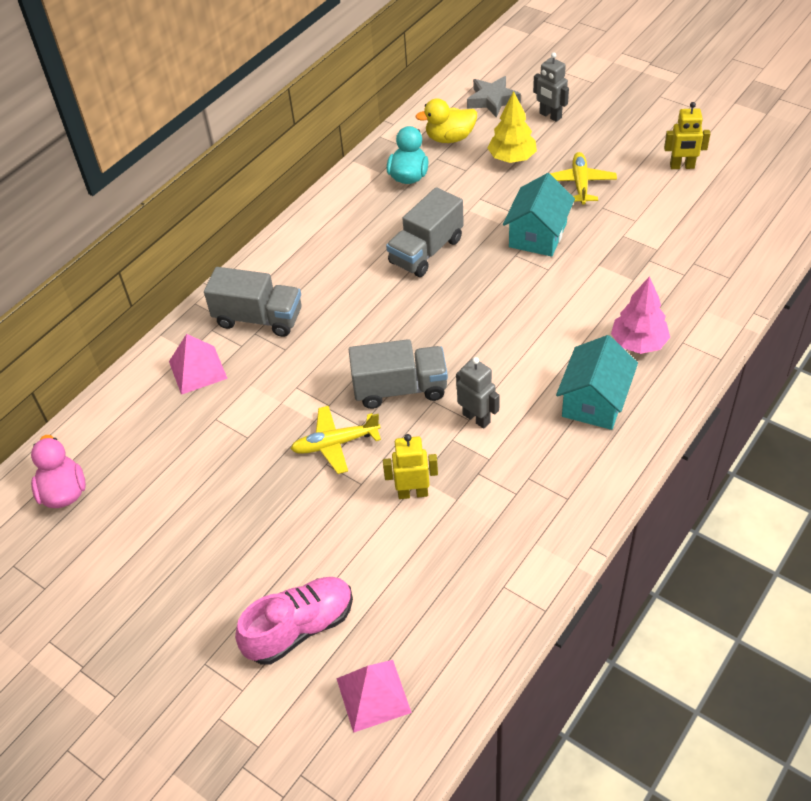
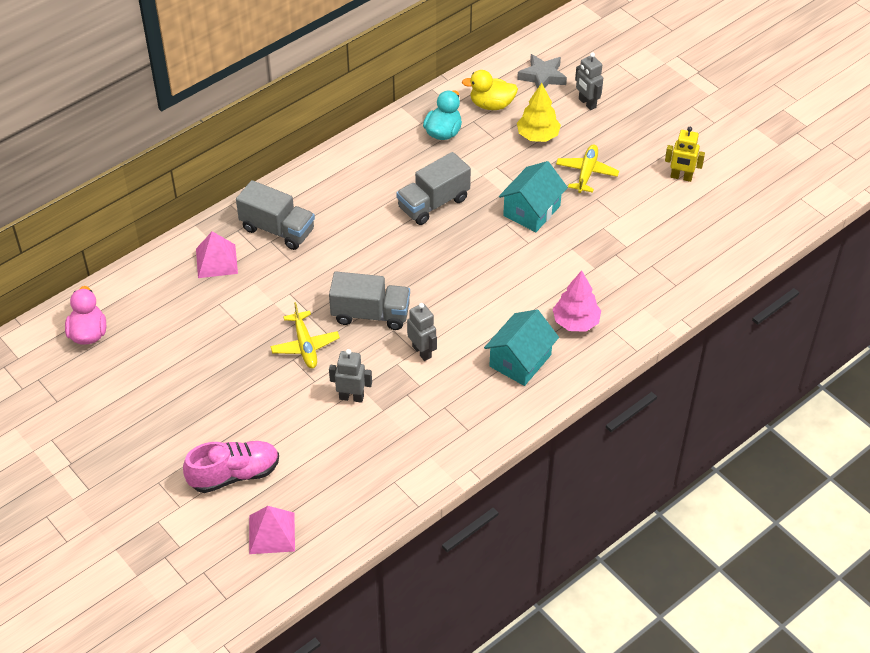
camera: 10 degrees right, 0 degrees up
yellow plane [291,406,381,474] -> yellow plane turned 105 degrees counterclockwise [270,302,340,368]
yellow robot [383,434,438,499] -> grey robot [329,349,372,403]

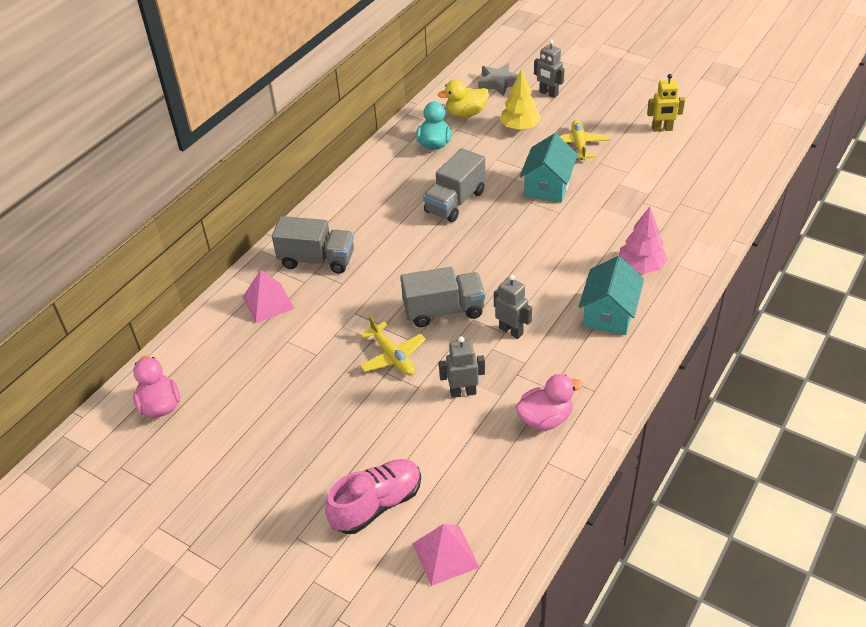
camera: 15 degrees left, 5 degrees down
none -> pink duck [515,374,583,430]

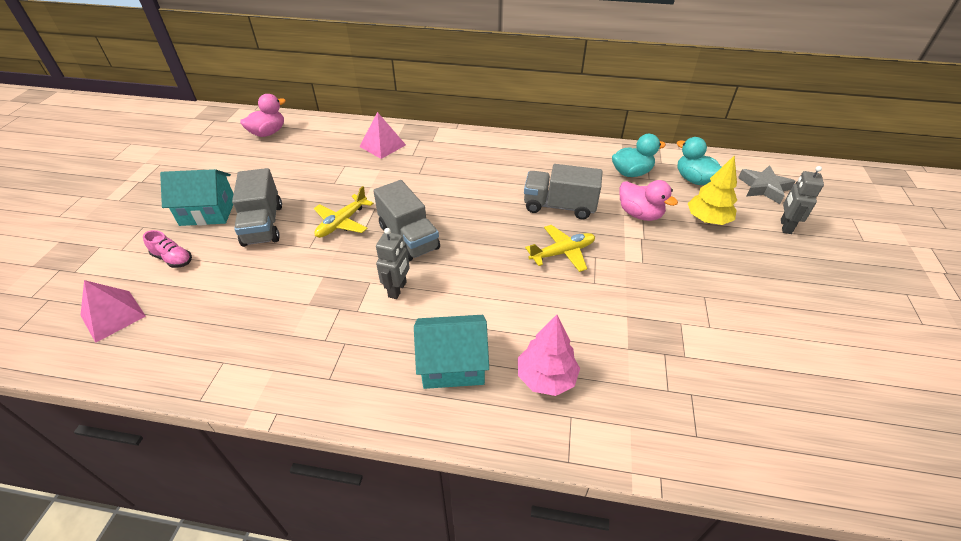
camera: 65 degrees right, 0 degrees up
grey truck [272,216,354,274] -> grey truck moved to [232,168,282,247]
pink shoe [325,459,421,534] -> pink shoe [143,230,192,268], size x0.57
yellow duck [438,80,489,117] -> turquoise duck [677,137,722,185]
grey robot [439,336,485,398] -> none
pink duck [515,374,583,430] -> pink duck moved to [620,180,678,221]
turquoise house [520,133,578,202] -> turquoise house moved to [160,169,233,226]
yellow plane [559,120,610,161] -> yellow plane moved to [525,225,595,272]
yellow robot [647,74,685,132] -> none

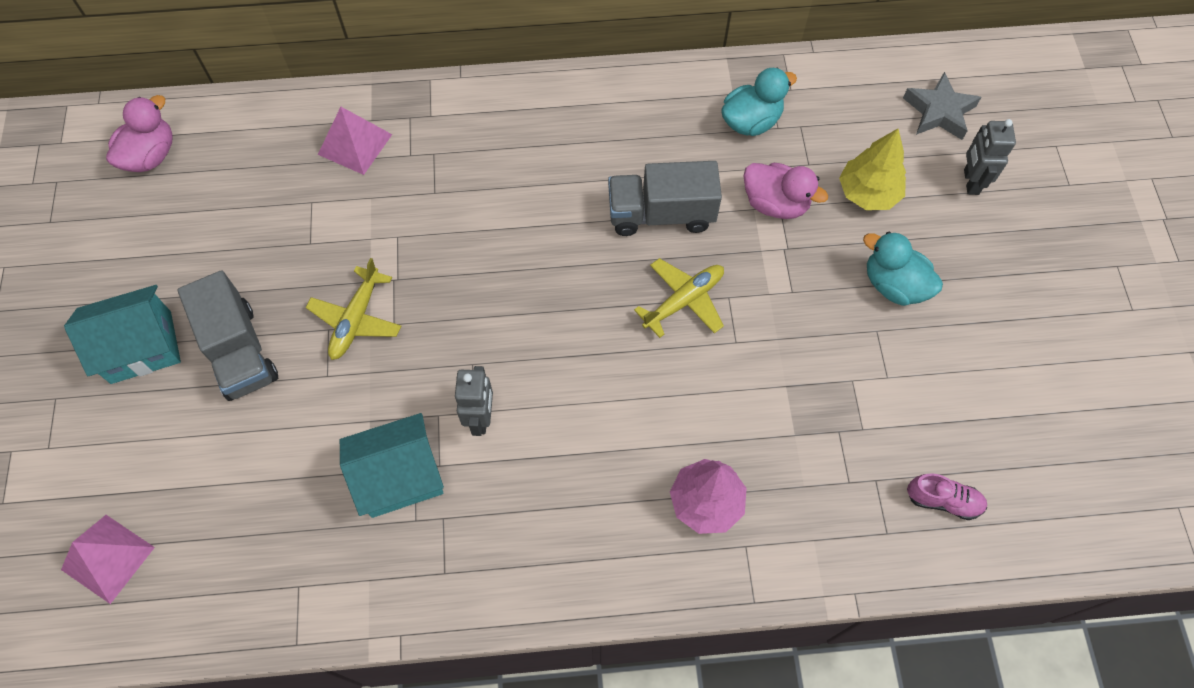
camera: 15 degrees left, 20 degrees up
pink shoe [143,230,192,268] -> pink shoe moved to [907,473,987,520]
grey truck [373,180,440,261] -> none
turquoise house [414,315,489,389] -> turquoise house moved to [340,413,444,518]
turquoise duck [677,137,722,185] -> turquoise duck moved to [863,232,943,306]

